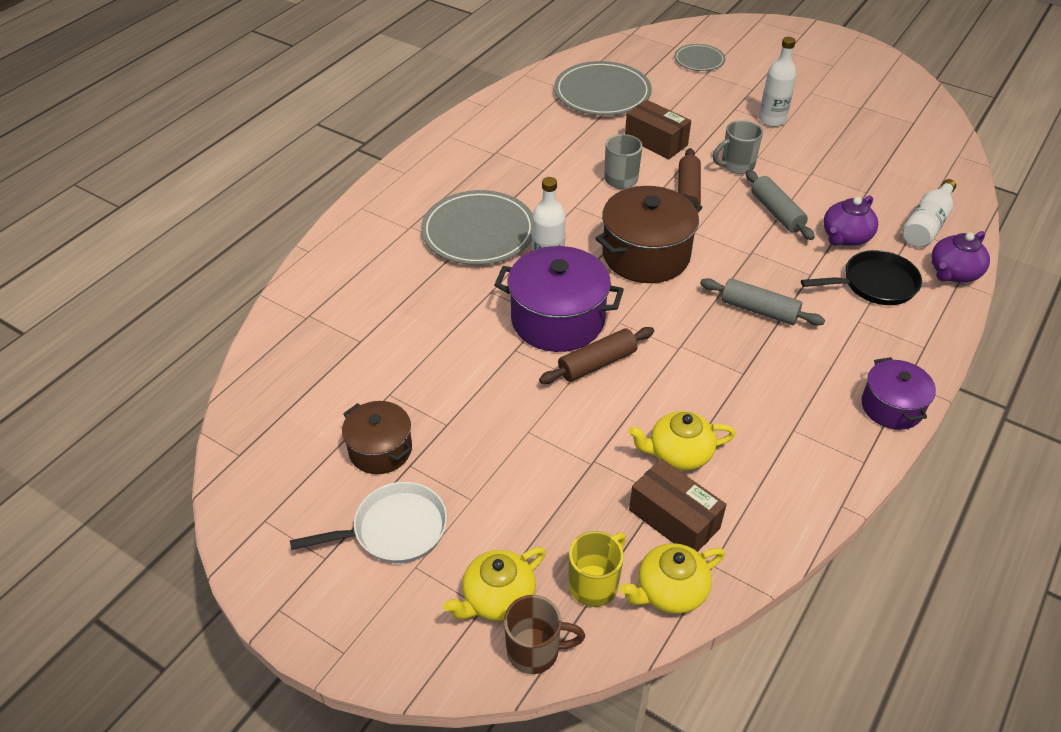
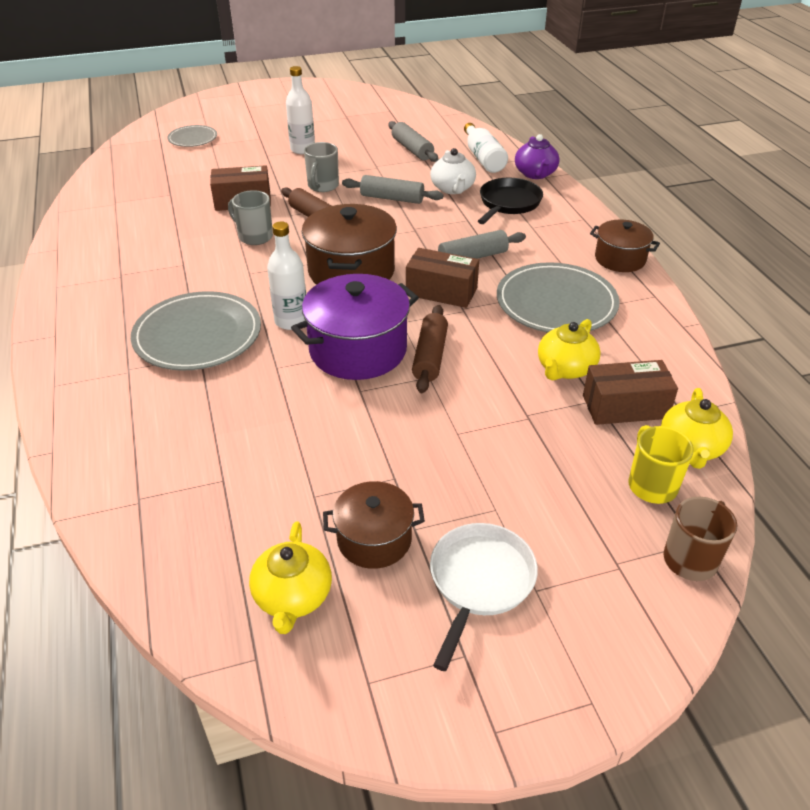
camera: 50 degrees left, 5 degrees down
yellow teapot [443,547,546,621] -> yellow teapot moved to [249,521,332,634]
grey plate [554,61,652,115] -> grey plate moved to [497,262,619,332]
purple teapot [823,195,878,246] -> white teapot [430,148,476,194]
purple pot [861,357,936,430] -> brown pot [590,220,660,272]
none -> grey rolling pin [388,121,438,162]
none -> brown box [406,248,479,308]

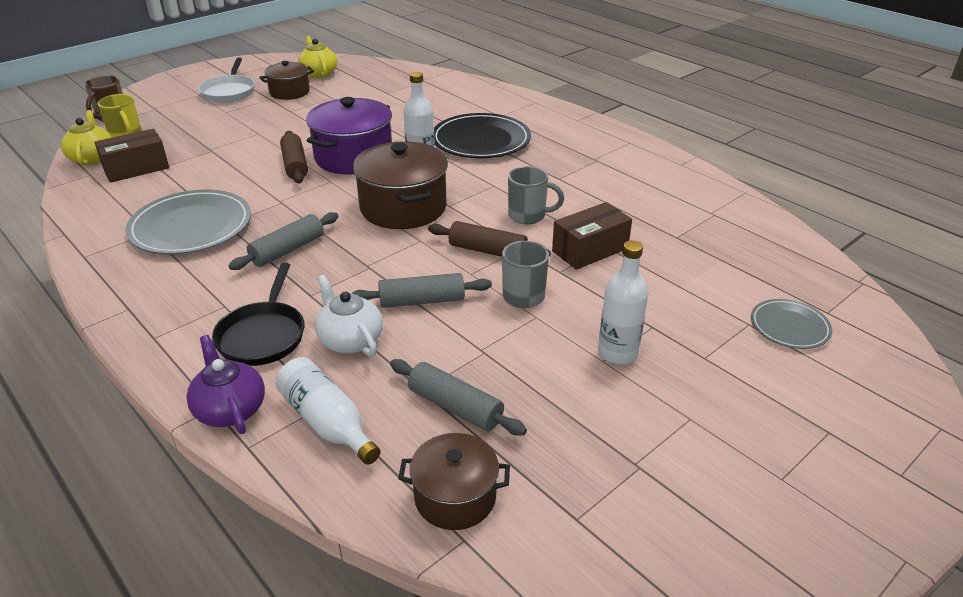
camera: 155 degrees right, 5 degrees down
grey plate [131,291,261,371] -> black plate [434,113,531,158]
brown box [406,248,479,308] -> none
yellow teapot [538,319,601,381] -> none
brown pot [590,220,660,272] -> brown pot moved to [398,433,510,530]

